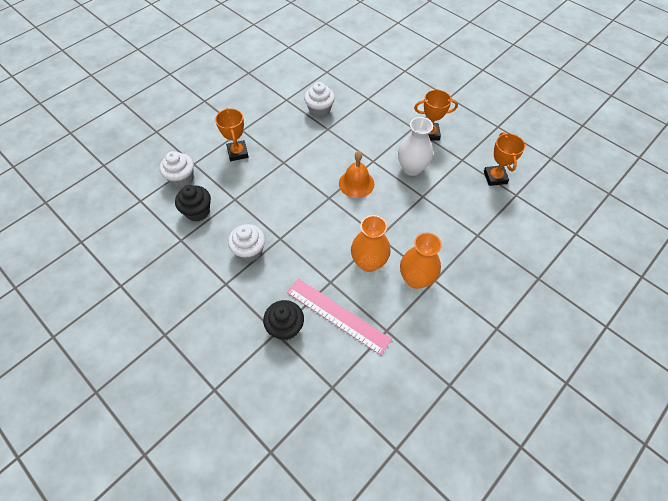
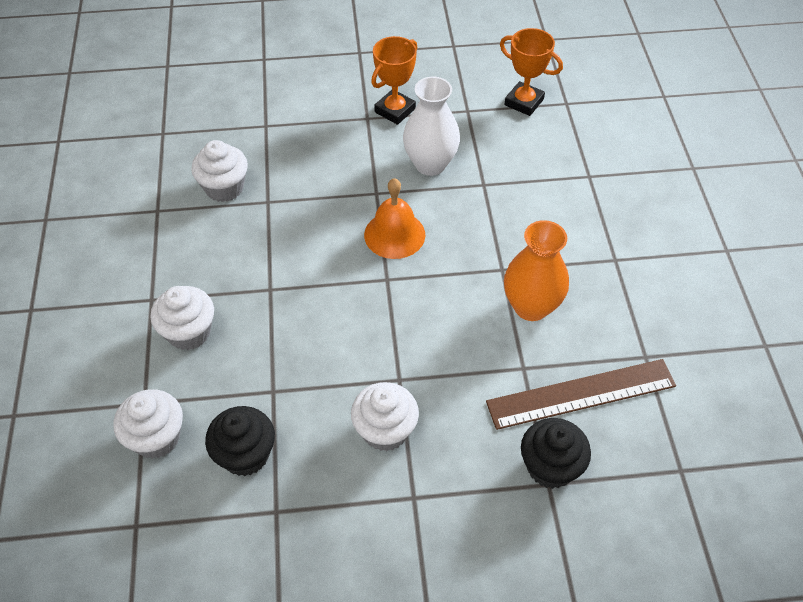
camera: 50 degrees left, 5 degrees down
orange trophy [215,108,249,161] -> white cupcake [150,286,214,350]
pink ruler [287,278,392,355] -> brown ruler [486,359,676,430]
orange vase [400,232,442,289] -> none

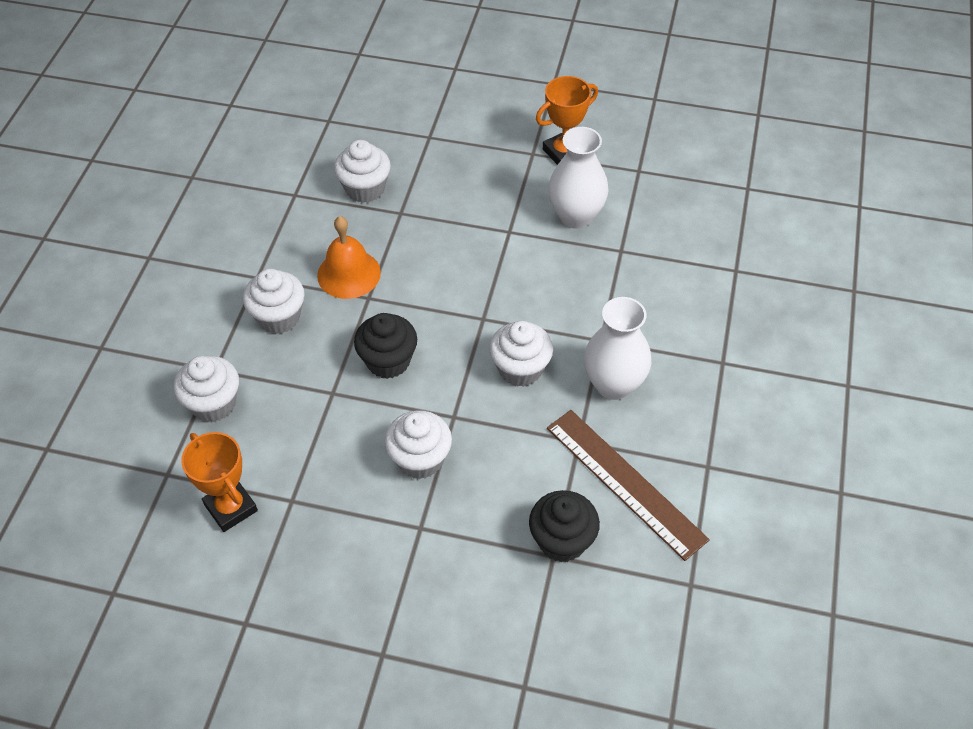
camera: 20 degrees right, 0 degrees up
black cupcake [205,406,275,476] -> black cupcake moved to [354,313,417,379]
orange bell [364,178,425,259] -> orange bell moved to [317,216,381,299]
brown ruler [486,359,676,430] -> brown ruler turned 45 degrees clockwise [547,410,710,561]
orange trophy [500,28,563,116] -> orange trophy moved to [181,432,258,532]
orange vase [504,220,569,321] -> white vase [584,297,651,400]
none -> white cupcake [489,321,553,387]

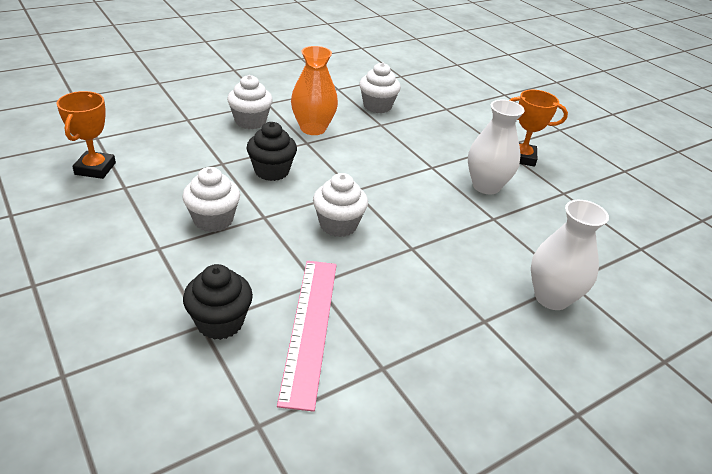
camera: 40 degrees right, 15 degrees down
white cupcake [174,356,239,422] -> none
orange bell [317,216,381,299] -> orange vase [291,46,338,135]
brown ruler [547,410,710,561] -> pink ruler [277,261,336,412]
white vase [584,297,651,400] -> white vase moved to [531,200,609,310]

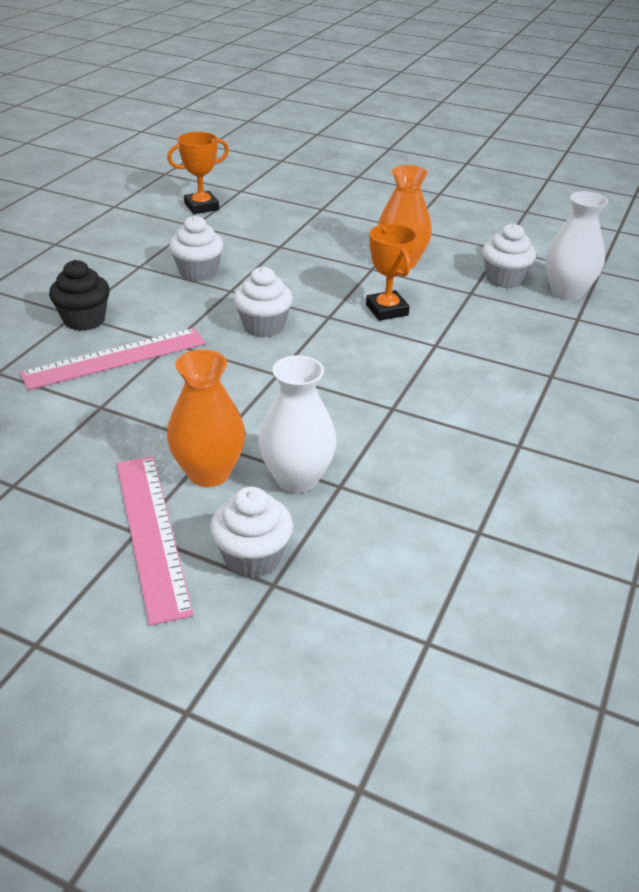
camera: 60 degrees right, 0 degrees up
white cupcake [227,75,273,129] -> white cupcake moved to [210,487,293,579]
black cupcake [246,122,297,181] -> none
white vase [468,100,525,194] -> white vase moved to [546,191,608,300]
orange trophy [510,90,568,167] -> orange trophy moved to [366,224,418,321]
none -> pink ruler [117,456,193,626]
none -> orange vase [167,349,245,487]

